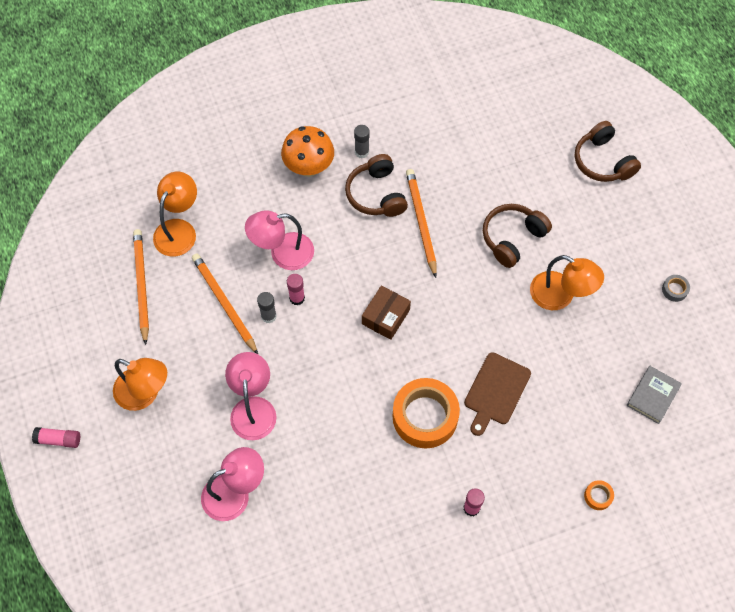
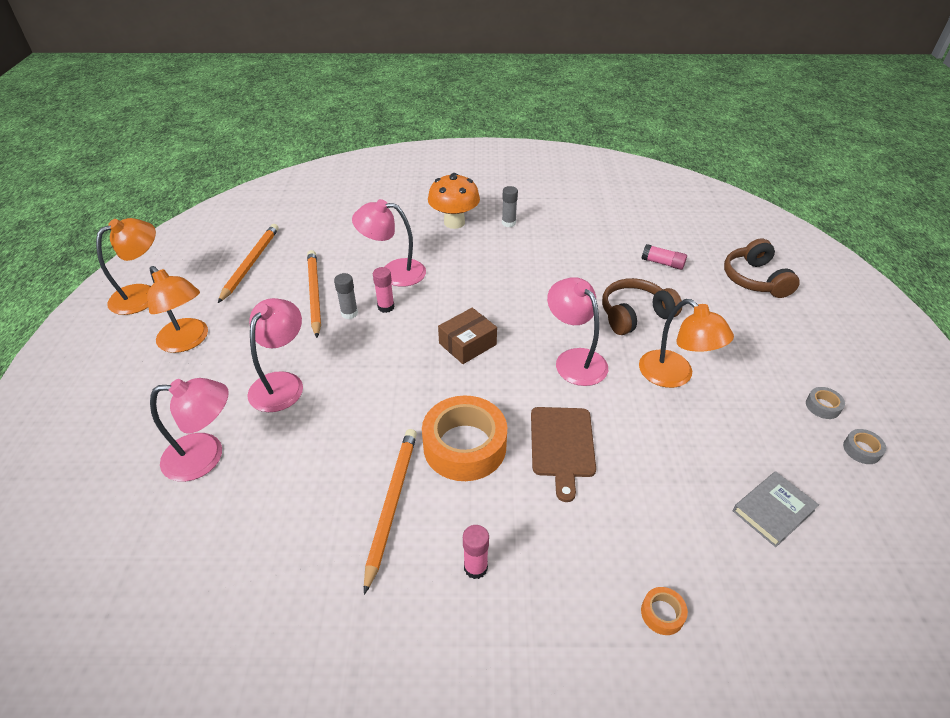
camera: 20 degrees right, 20 degrees down
pink glue stick [32,427,80,448] -> pink glue stick moved to [642,244,687,270]
orange lamp [153,172,197,256] -> orange lamp moved to [96,218,156,315]
brown headphones [345,154,408,217] -> none
orange pencil [406,169,437,278] -> orange pencil moved to [364,429,417,595]
brown cutting board [464,352,531,436] -> brown cutting board turned 45 degrees counterclockwise [531,407,596,502]
none -> pink lamp [547,277,608,386]
none -> grey tape [843,429,886,464]

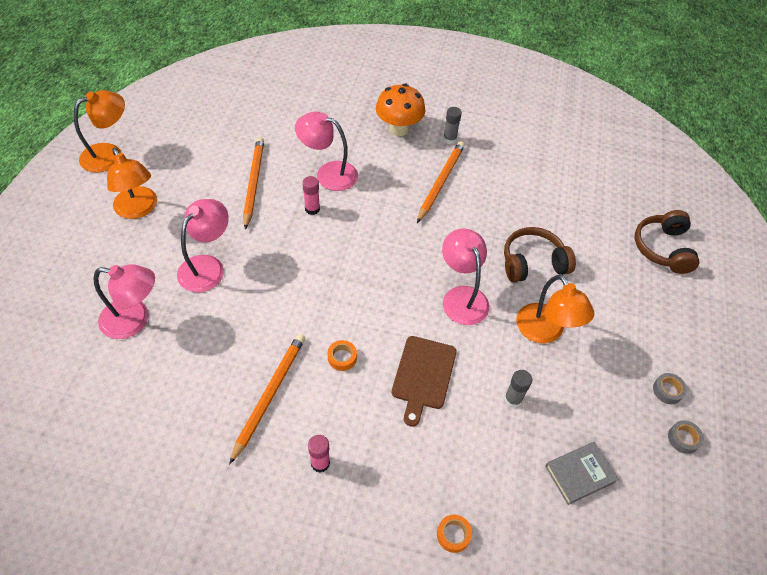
camera: 10 degrees right, 10 degrees up
orange pencil [218,224,279,303] -> orange pencil moved to [417,141,465,223]
grey glue stick [334,273,358,319] -> grey glue stick moved to [504,370,532,408]
orange tape [422,396,507,481] -> orange tape [327,340,357,371], size x0.41
brown box [438,308,497,364] -> none
pink glue stick [642,244,687,270] -> none

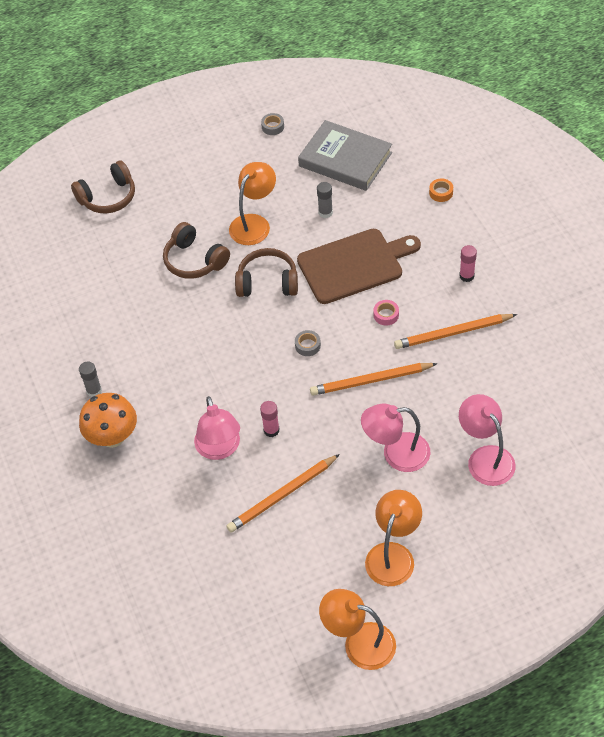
camera: 120 degrees left, 0 degrees up
orange tape [327,340,357,371] -> pink tape [374,300,399,325]
brown cutting board [392,336,457,427] -> brown cutting board [297,229,421,304], size x1.53
orange pencil [417,141,465,223] -> orange pencil moved to [310,363,438,396]
pink lamp [442,228,489,325] -> brown headphones [235,248,298,297]
grey book [545,442,619,505] -> grey book [298,120,392,191], size x1.85
grey tape [653,373,687,404] -> grey tape moved to [295,330,321,356]

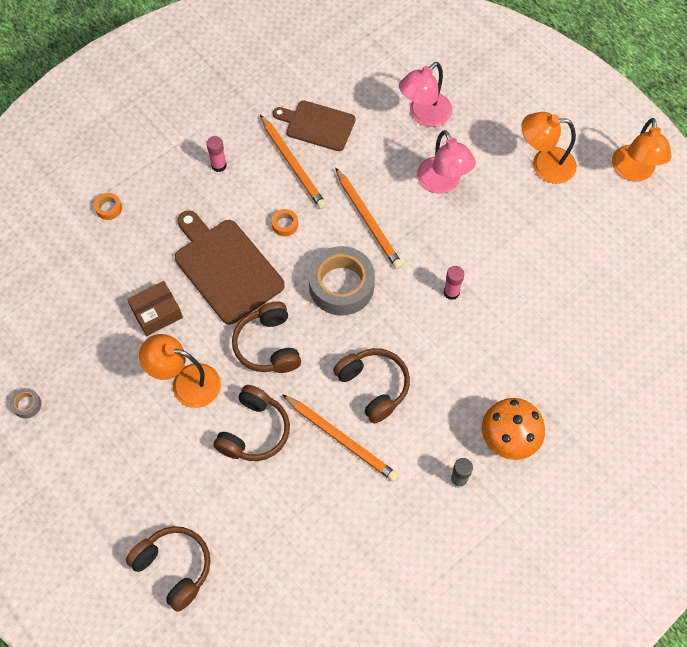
camera: 110 degrees left, 10 degrees up
pink lamp [194,396,240,460] -> none
orange pencil [226,454,340,533] -> orange pencil moved to [282,394,399,482]
grey tape [295,330,321,356] -> grey tape [308,246,375,316], size x2.42
grey book [298,120,392,191] -> none
grey glue stick [317,182,333,218] -> brown box [127,281,183,336]
pink tape [374,300,399,325] -> orange tape [272,209,298,236]
none -> brown cutting board [273,100,356,151]
none -> brown headphones [333,348,410,424]

